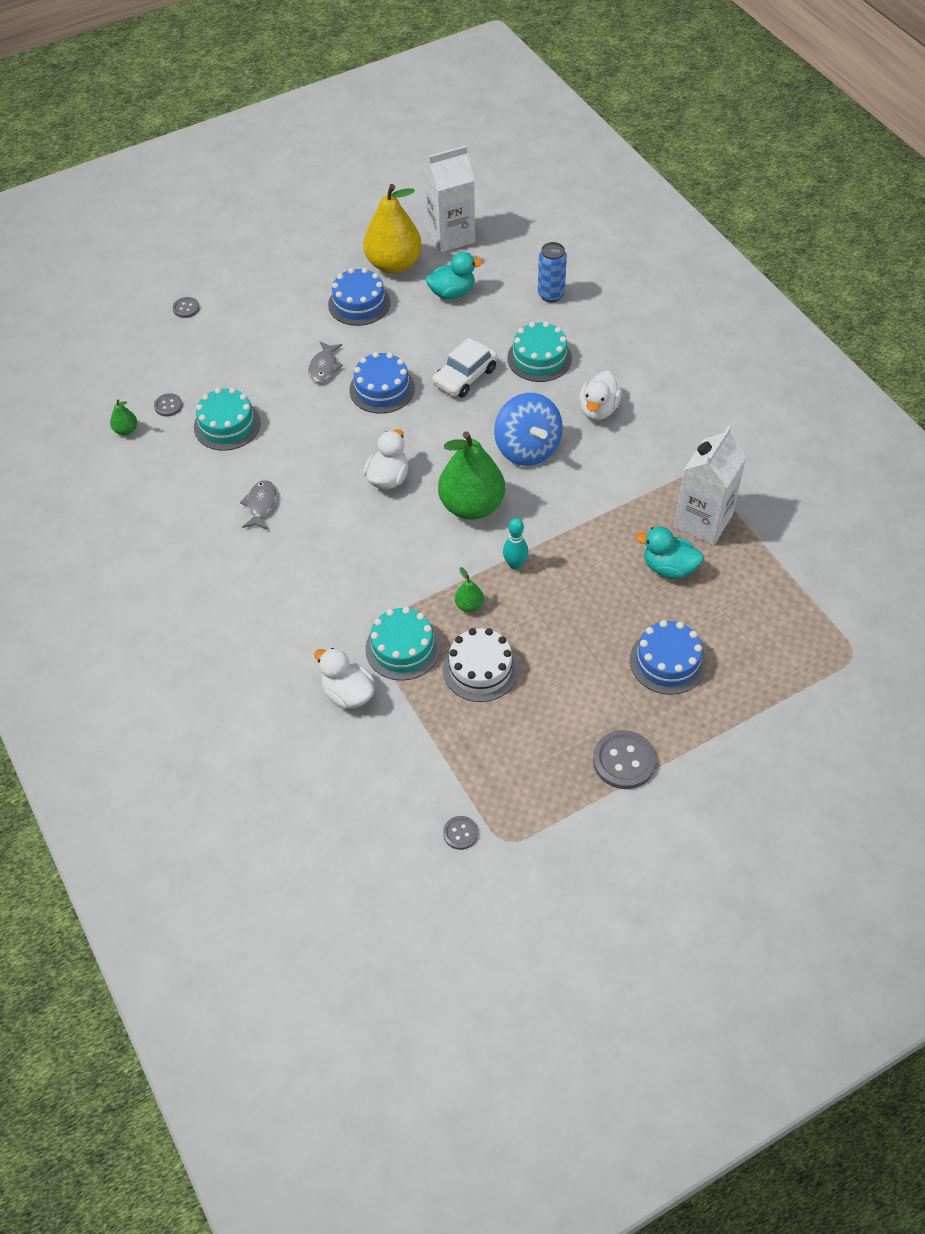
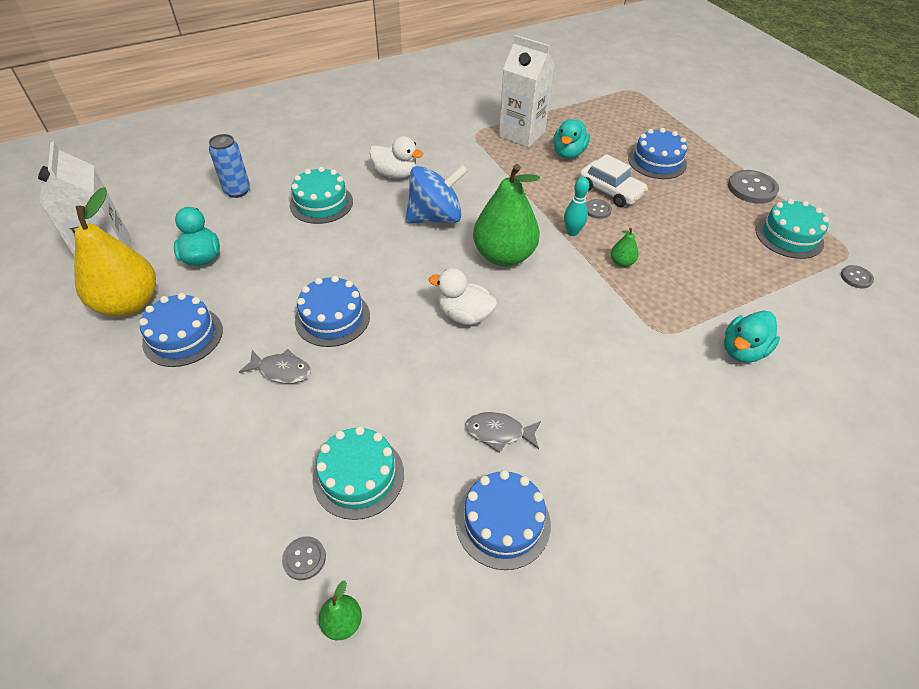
camera: 90 degrees left, 5 degrees down
grey button [173,297,200,318] -> grey button moved to [586,199,612,219]
white duck [314,648,375,709] -> turquoise duck [724,310,780,363]
turquoise cake [365,607,441,681] -> turquoise cake moved to [756,199,829,259]
white car [432,338,497,398] -> white car moved to [579,154,648,207]
white cake [443,628,519,702] -> none
none -> blue cake [456,470,551,570]

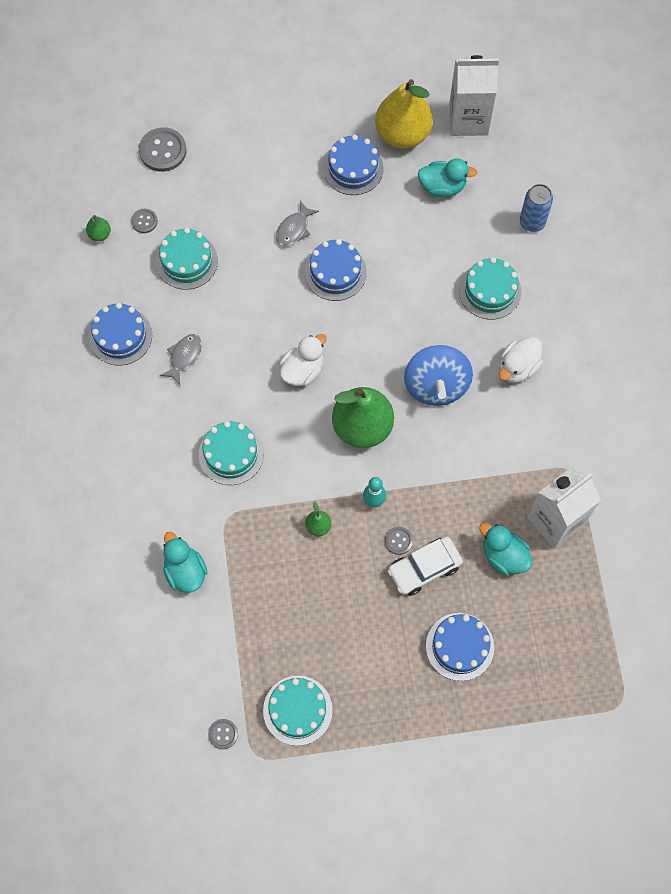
camera: 110 degrees right, 20 degrees up
grey button [728,170,779,204] -> grey button moved to [139,127,187,172]
none -> turquoise cake [199,421,264,485]

